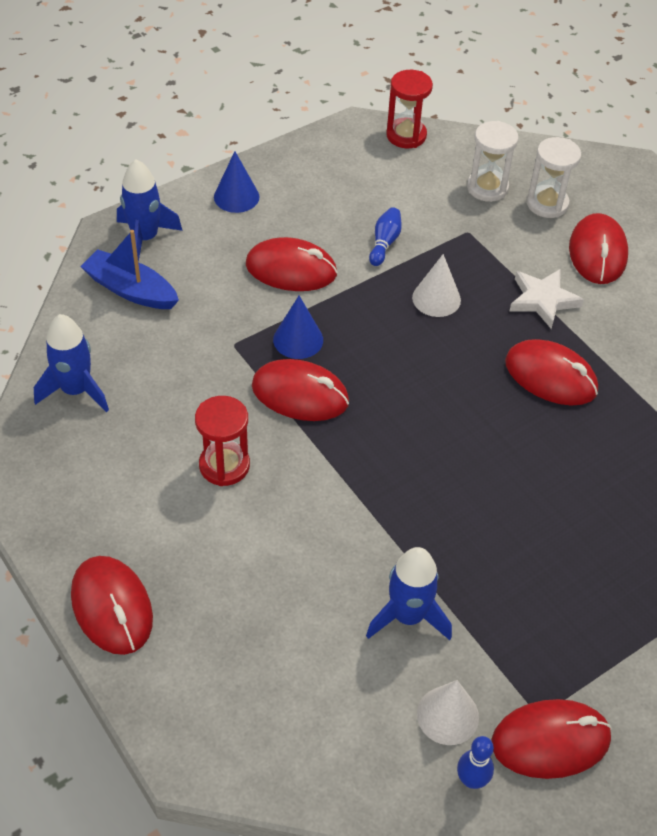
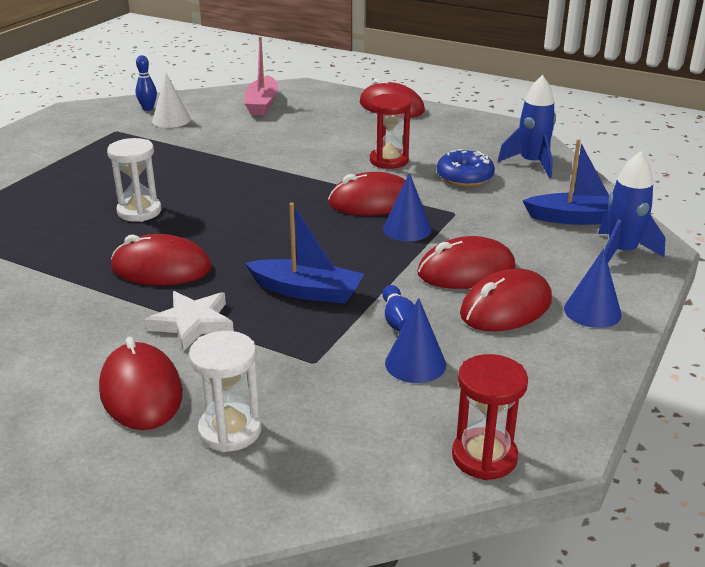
camera: 155 degrees right, 20 degrees down
blue rocket [366,547,452,640] -> none
white cone [412,254,461,317] -> blue boat [245,203,364,304]
white hourglass [467,121,519,202] -> white hourglass moved to [107,138,161,222]
red mouse [491,699,612,779] -> red mouse moved to [460,269,552,331]
none -> pink boat [245,37,278,115]
none -> blue cone [385,298,446,383]
none -> blue donut [437,149,495,187]

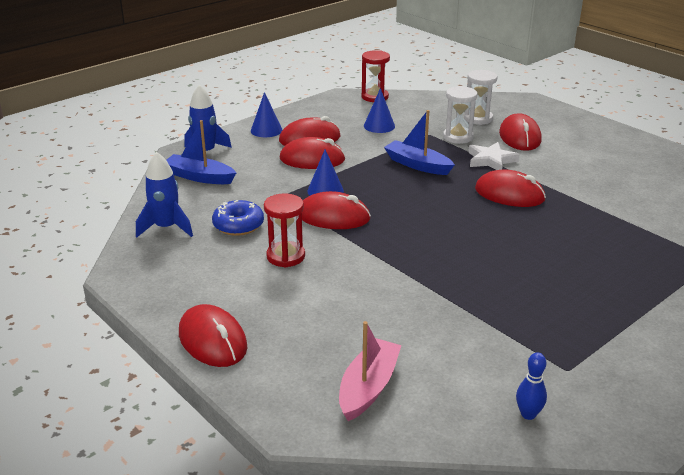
camera: 160 degrees left, 0 degrees up
white hourglass [107,138,161,222] -> white hourglass moved to [443,86,477,144]
white cone [152,73,191,128] -> none
blue bowling pin [383,285,414,332] -> none

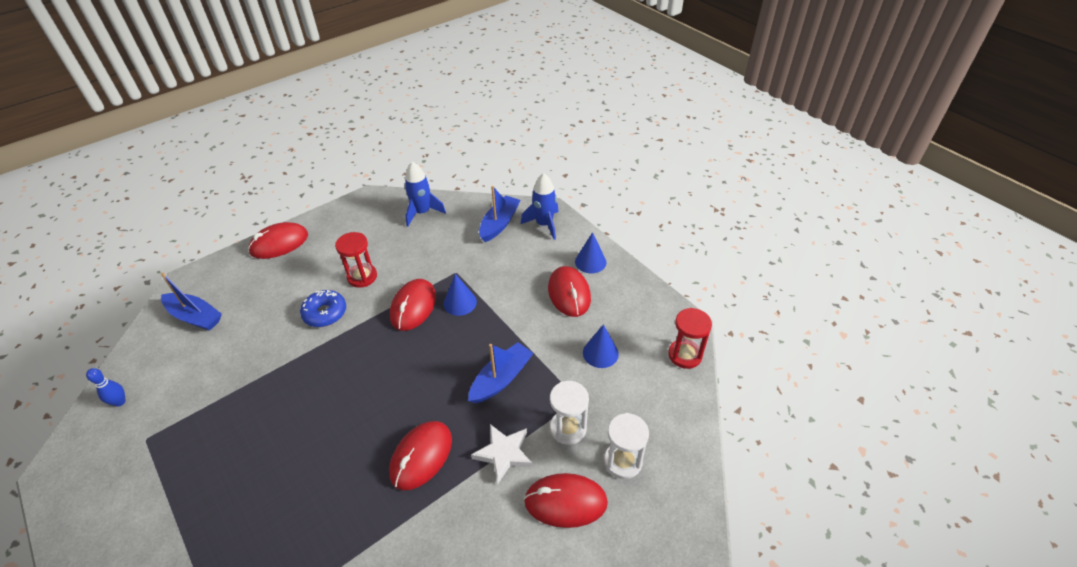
camera: 95 degrees right, 15 degrees up
blue donut [212,200,264,236] -> blue donut moved to [300,290,346,327]
red mouse [280,137,345,169] -> none
pink boat [339,321,402,421] -> blue boat [161,273,222,331]

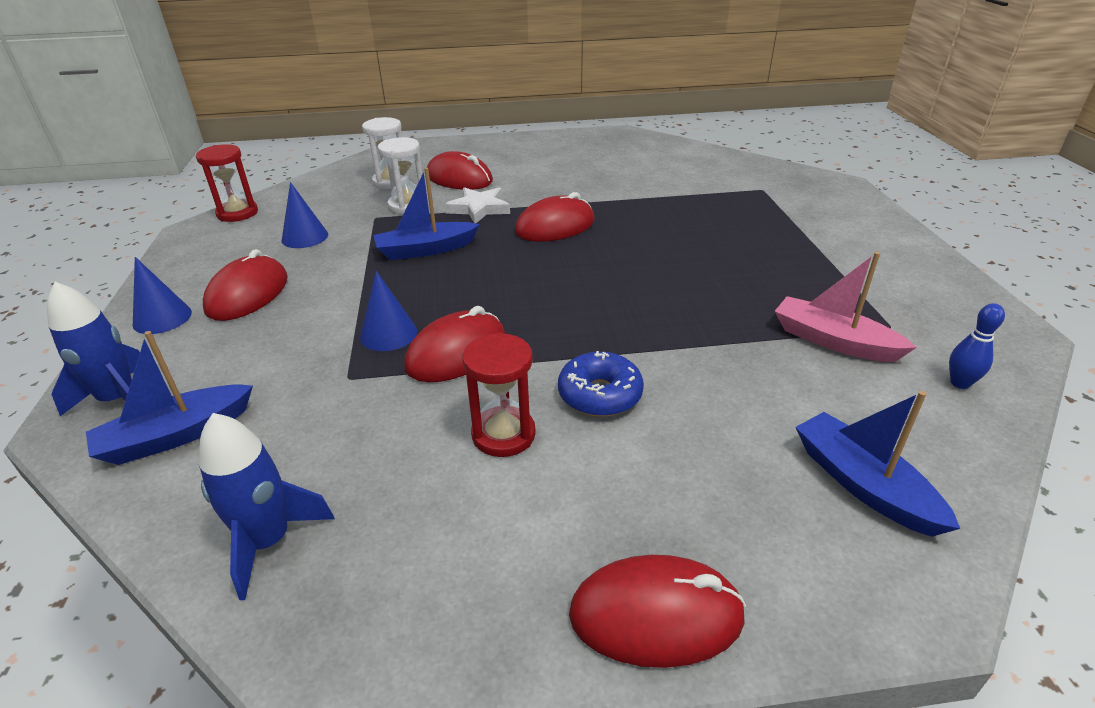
camera: 150 degrees left, 10 degrees down
none -> pink boat [775,252,917,362]

